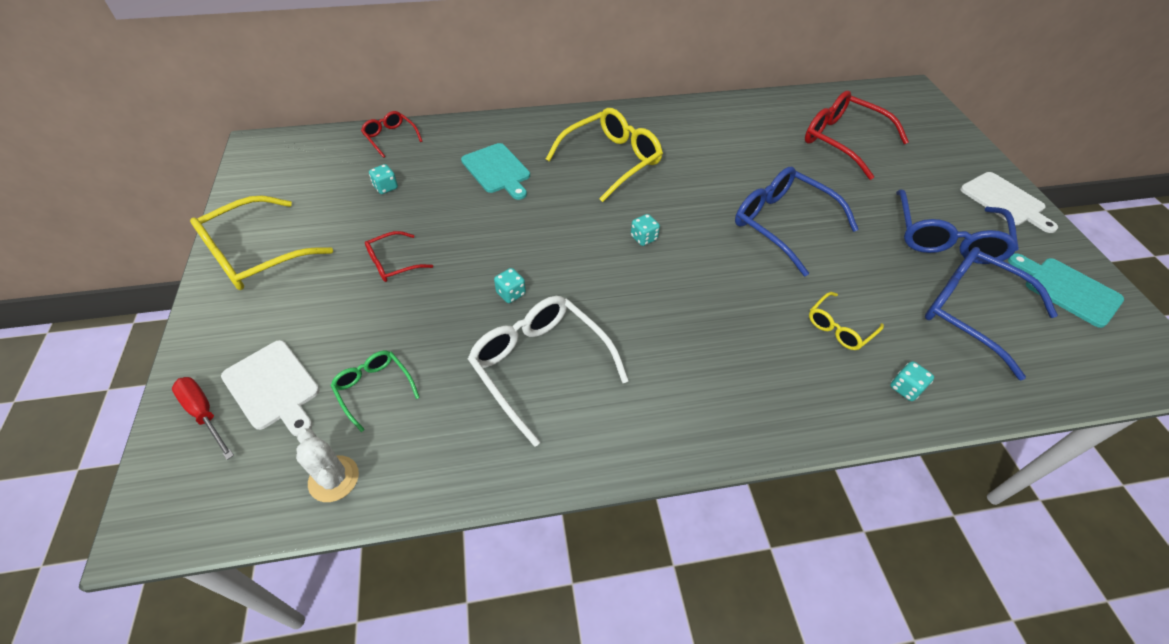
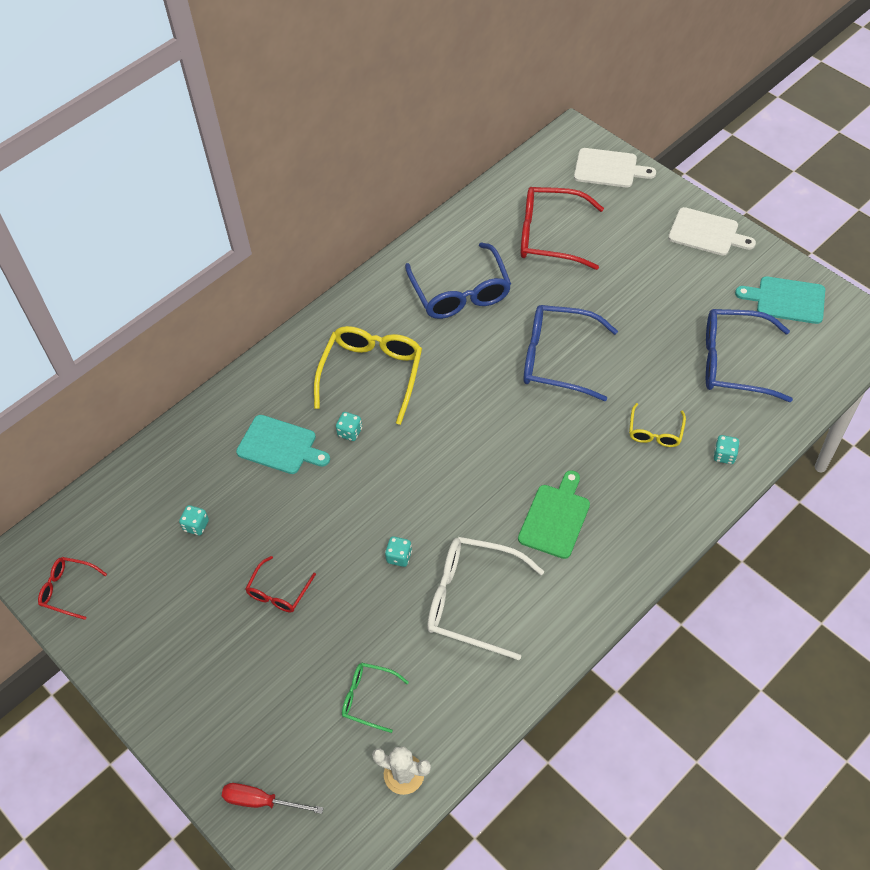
camera: 30 degrees left, 5 degrees up
yellow glasses [190,196,333,290] -> none
white cutting board [221,340,320,436] -> white cutting board moved to [574,148,656,187]
red glasses [361,111,422,158] -> red glasses moved to [38,557,107,620]
turquoise dice [631,214,660,246] -> turquoise dice moved to [336,412,362,441]
blue glasses [896,189,1019,264] -> blue glasses moved to [405,242,511,319]
none -> green cutting board [518,470,590,559]

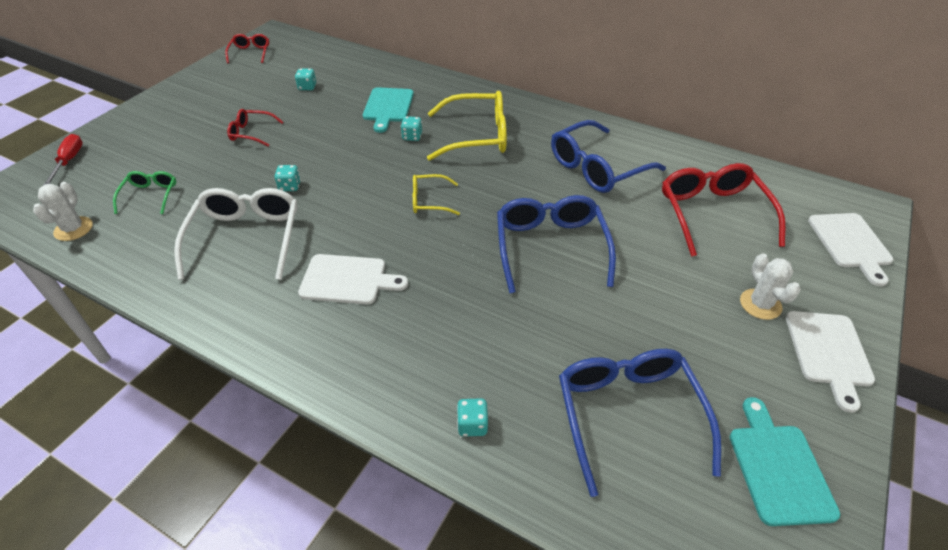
camera: 70 degrees right, 10 degrees down
green cutting board [518,470,590,559] -> white cutting board [298,254,408,304]
yellow glasses [629,403,686,447] -> yellow glasses moved to [413,174,460,215]
none -> white cactus [740,253,801,320]

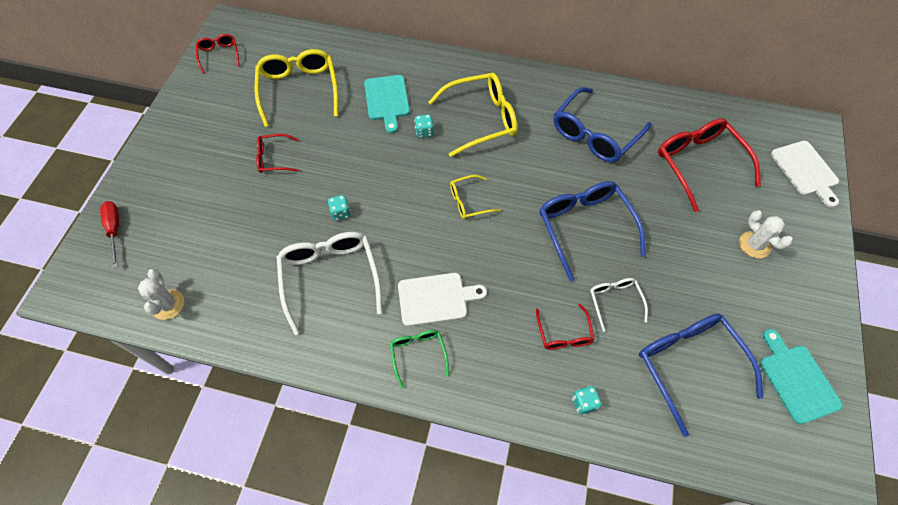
camera: 15 degrees left, 15 degrees up
green glasses [113,171,176,214] -> green glasses moved to [390,330,449,388]
turquoise dice [295,68,316,90] -> yellow glasses [255,49,338,127]
white cutting board [786,311,875,413] -> none
none -> red glasses [536,304,594,350]
none -> white glasses [590,278,648,332]

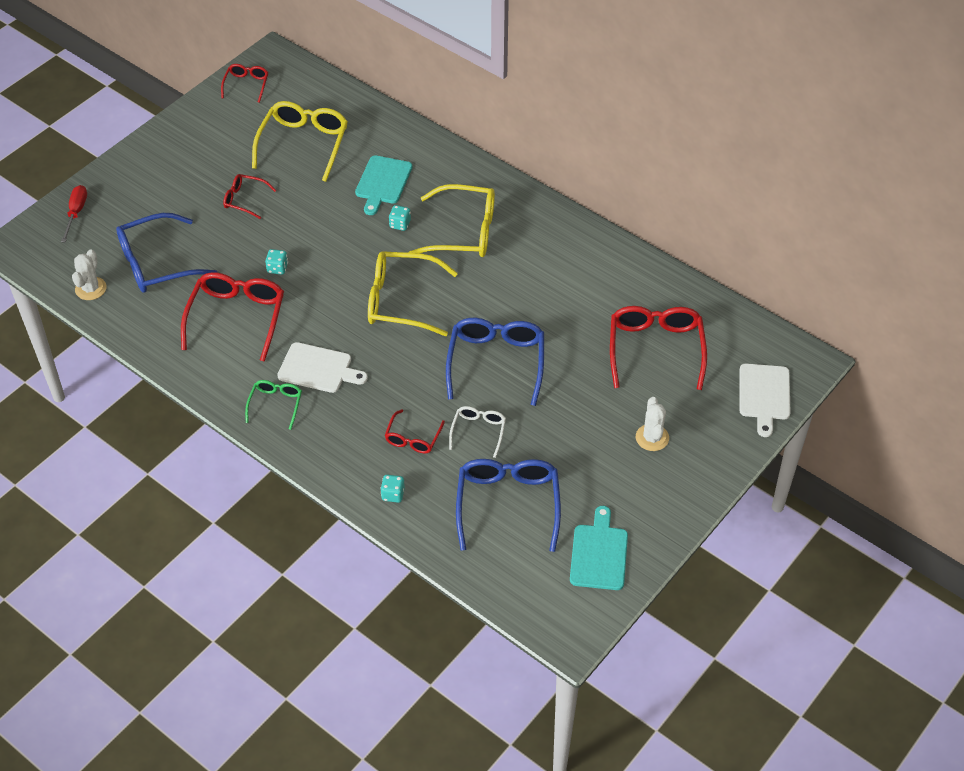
camera: 25 degrees right, 10 degrees down
white glasses [276,232,382,335] -> red glasses [181,272,284,362]
yellow glasses [450,175,501,219] -> yellow glasses [368,251,458,336], size x1.89
blue glasses [554,87,651,162] -> blue glasses moved to [116,213,218,293]

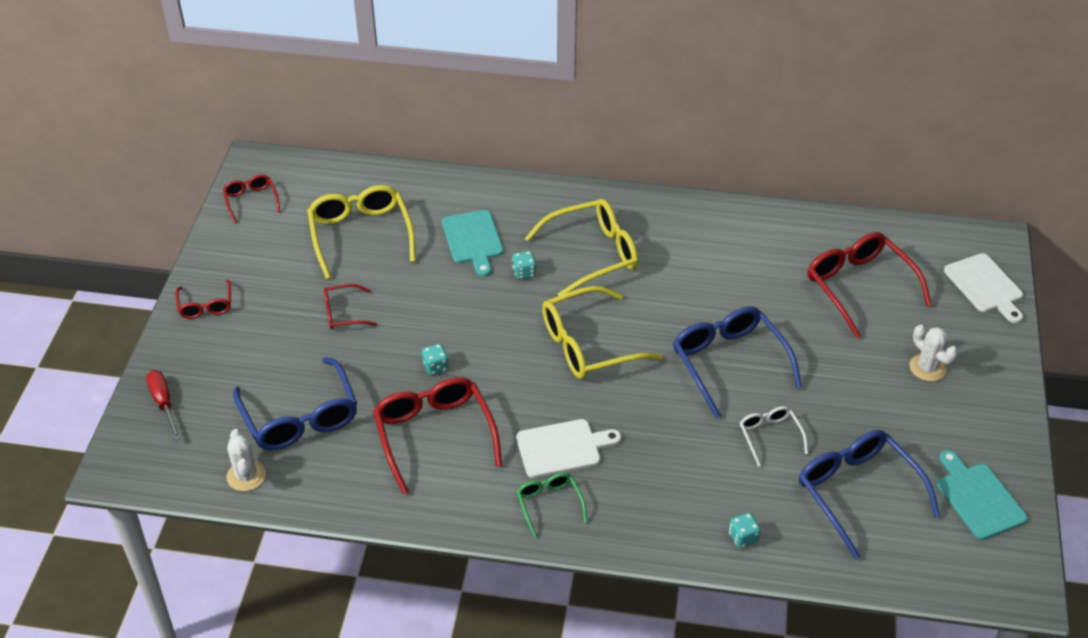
camera: 30 degrees left, 5 degrees down
blue glasses [116,213,218,293] -> blue glasses turned 60 degrees counterclockwise [233,357,357,450]
red glasses [385,409,445,453] -> red glasses moved to [175,280,231,319]

